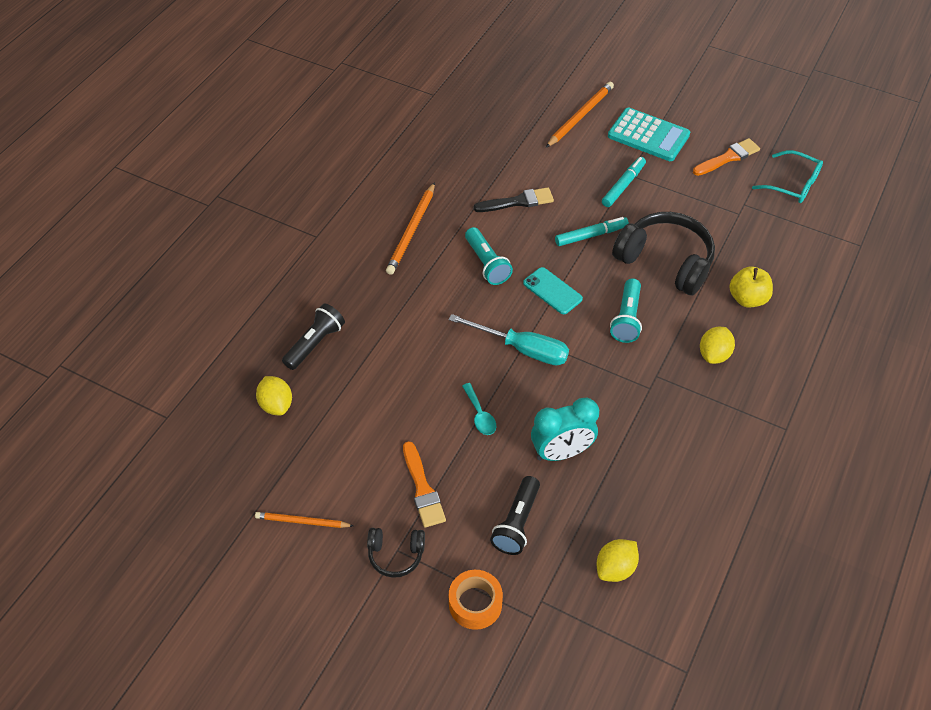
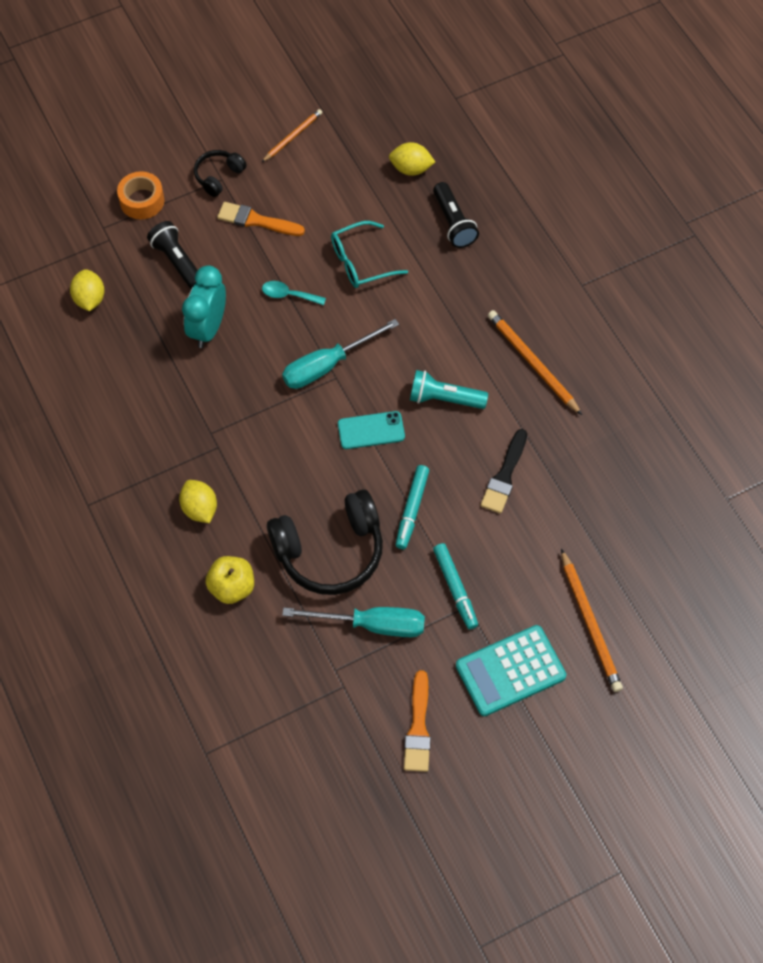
camera: 125 degrees right, 10 degrees up
turquoise flashlight [610,278,642,343] -> none
turquoise glasses [752,150,823,203] -> turquoise glasses moved to [331,221,408,288]
none -> turquoise screwdriver [282,607,425,637]

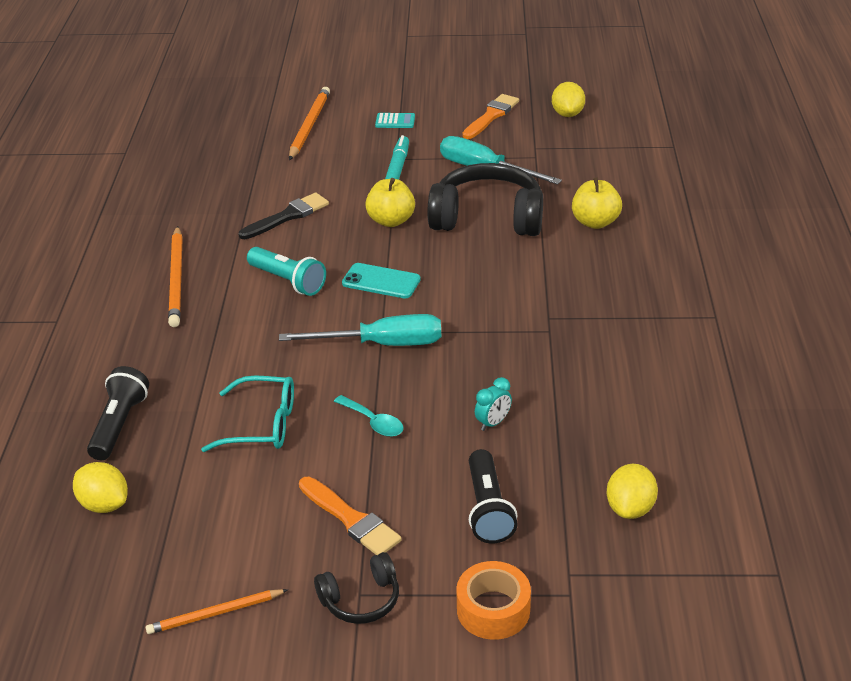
camera: 150 degrees left, 25 degrees down
yellow lemon [179,480,217,523] -> yellow lemon moved to [552,82,585,117]
turquoise clock [182,265,226,348] -> turquoise clock [475,377,512,431], size x0.49
turquoise marker [395,465,429,549] -> yellow apple [365,178,415,227]
turquoise calculator [456,625,566,716] -> turquoise calculator [375,113,415,128], size x0.45

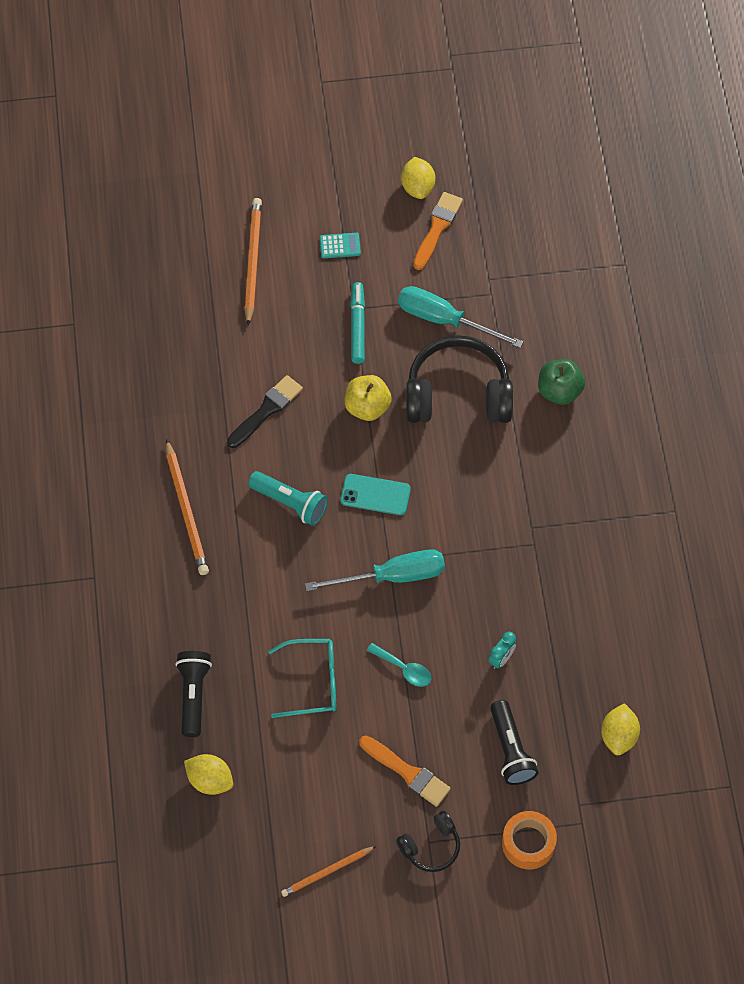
camera: 10 degrees left, 25 degrees up
yellow lemon [552,82,585,117] -> yellow lemon moved to [401,157,435,199]
yellow apple [572,177,622,229] -> green apple [538,359,585,405]

